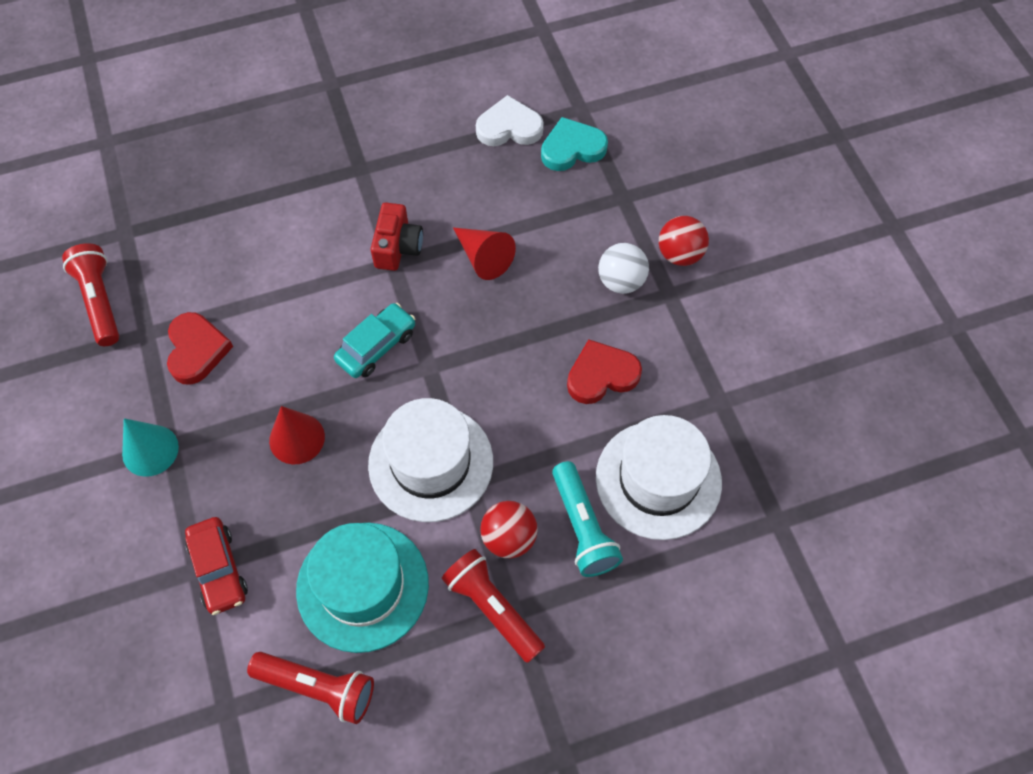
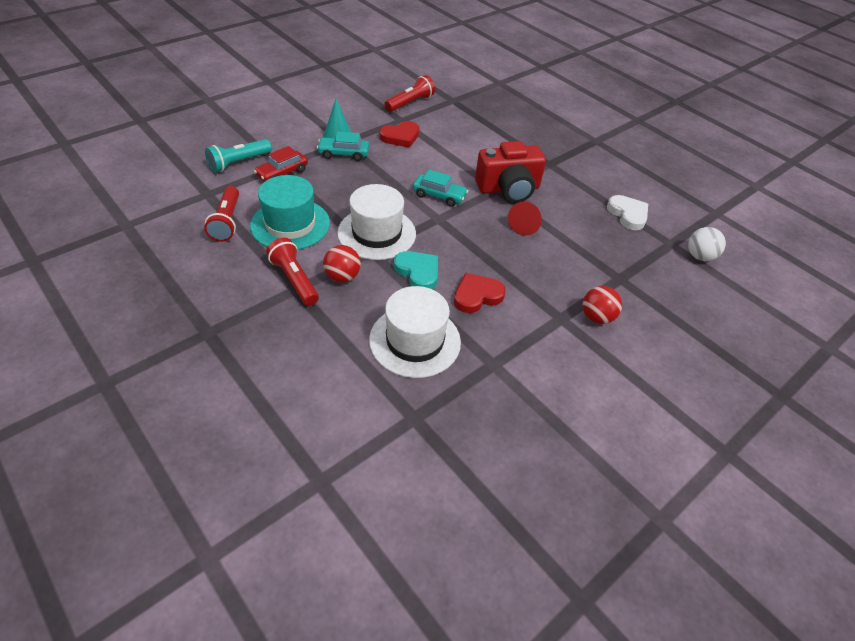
camera: 65 degrees right, 15 degrees down
red cone [269,406,325,464] -> none
red camera [371,203,423,271] -> red camera [475,141,546,203], size x1.69
red flashlight [442,549,545,663] -> red flashlight turned 60 degrees counterclockwise [266,238,319,306]
turquoise heart [541,117,608,171] -> turquoise heart moved to [394,251,438,289]
turquoise flashlight [552,461,623,577] -> turquoise flashlight moved to [205,139,272,172]
red heart [567,339,642,404] -> red heart turned 75 degrees counterclockwise [454,273,506,313]
white ball [598,243,649,294] -> white ball moved to [688,227,726,261]
none -> turquoise car [317,131,369,161]

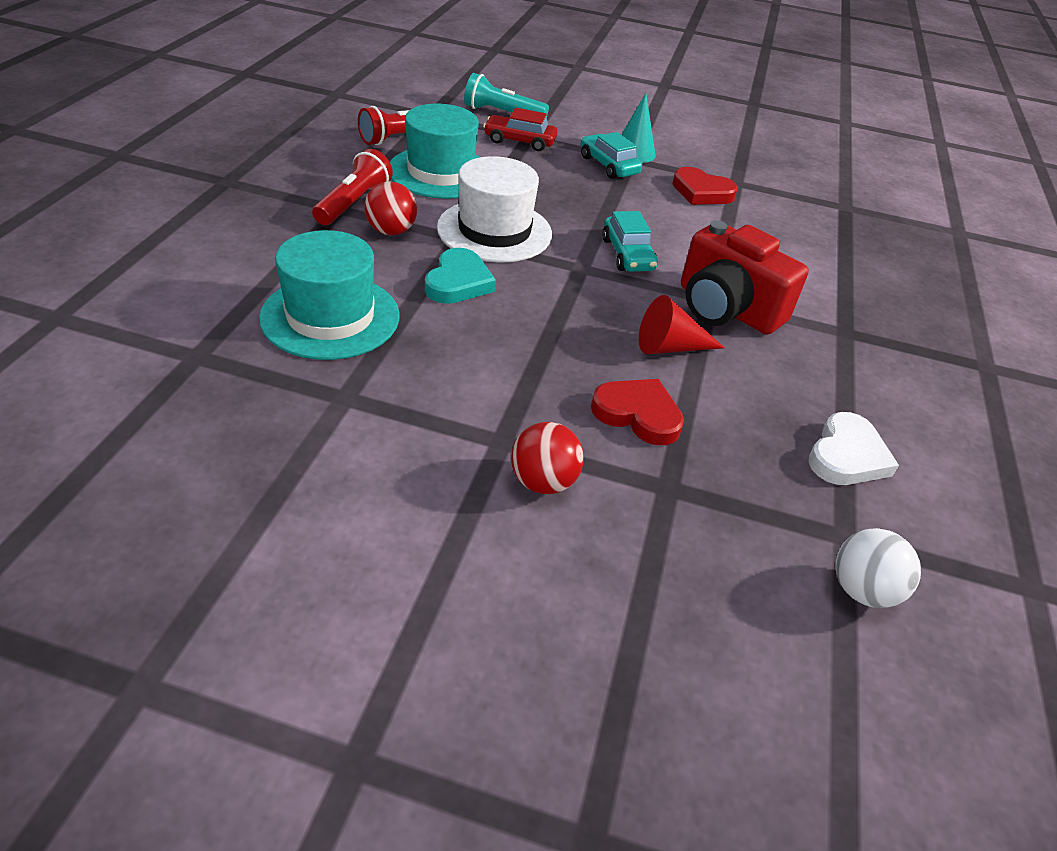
camera: 55 degrees right, 5 degrees down
white hat [369,286,461,378] -> turquoise hat [259,230,400,360]
red flashlight [385,75,435,112] -> none
red heart [454,273,506,313] -> red heart moved to [591,379,684,445]

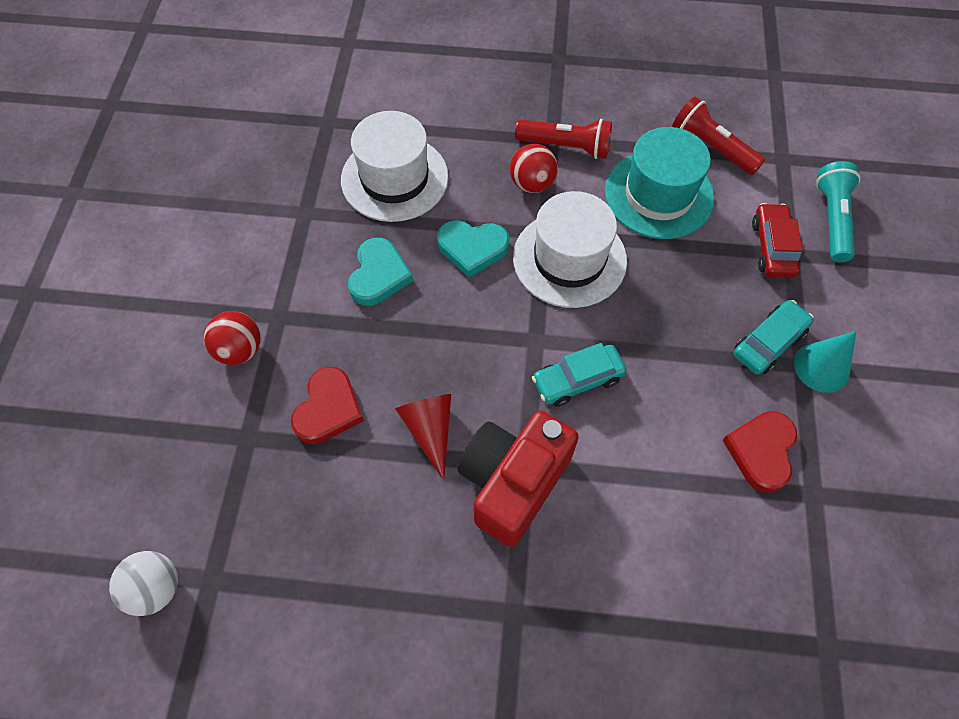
camera: 85 degrees right, 20 degrees up
turquoise hat [259,230,400,360] -> white hat [341,111,449,222]
white heart [808,412,899,485] -> none
none -> turquoise heart [348,238,413,306]

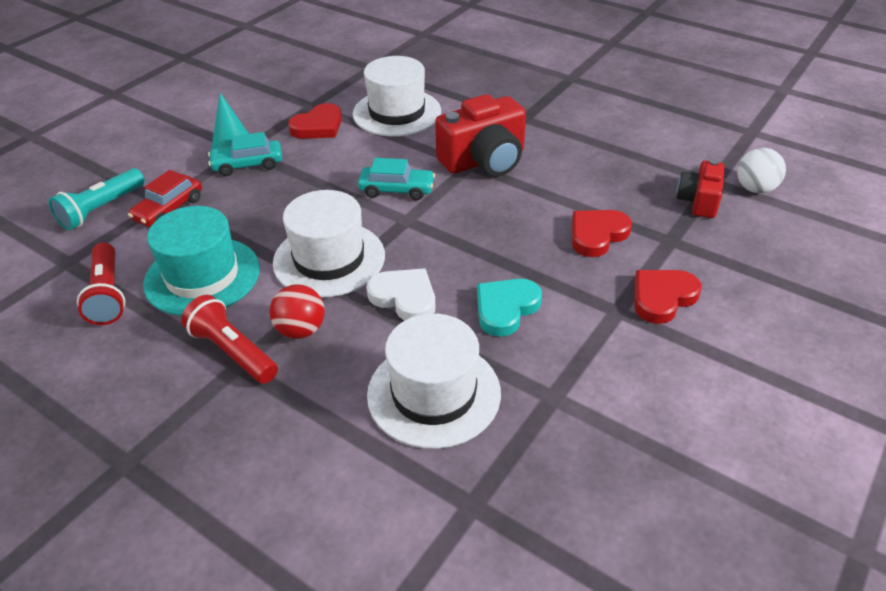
camera: 150 degrees left, 20 degrees down
red ball [204,311,261,365] -> red heart [634,270,702,324]
red cone [395,394,451,481] -> none
turquoise heart [437,220,509,278] -> white heart [366,268,435,320]
none -> white hat [353,56,441,137]
none -> red camera [676,159,725,218]

